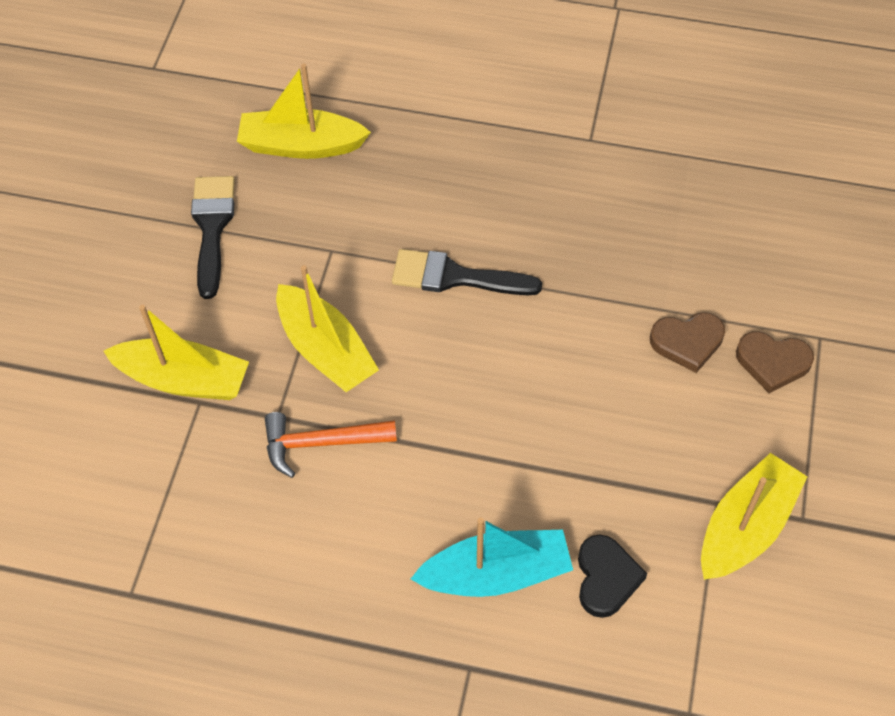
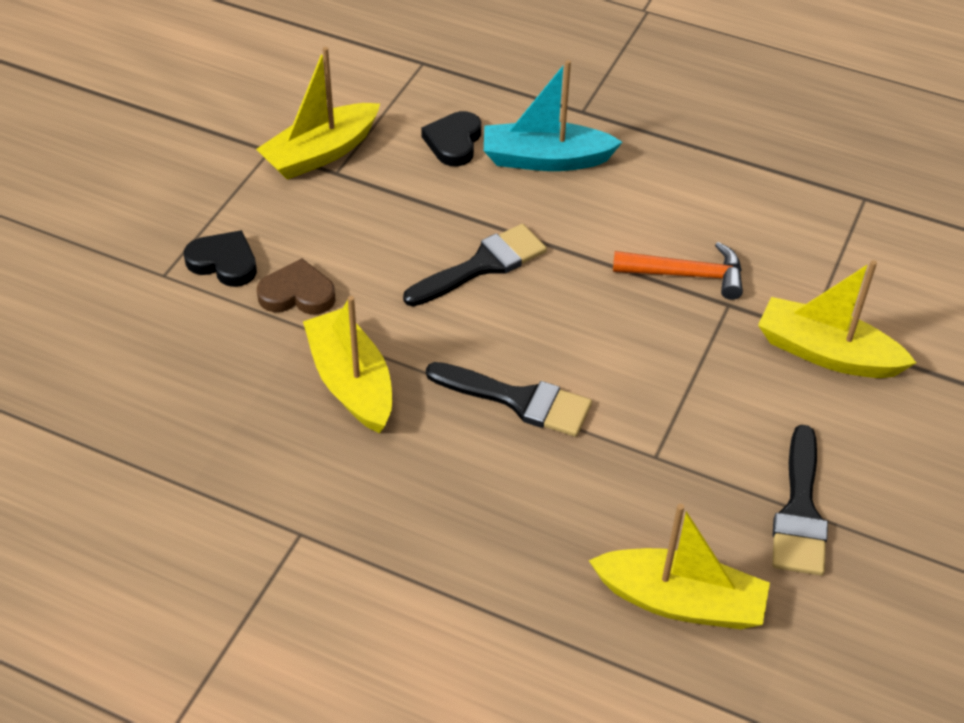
camera: 170 degrees left, 10 degrees down
yellow boat [276,265,379,392] -> yellow boat moved to [303,296,392,433]
brown heart [736,332,814,393] -> black heart [184,230,257,287]
none -> black brush [403,224,547,306]

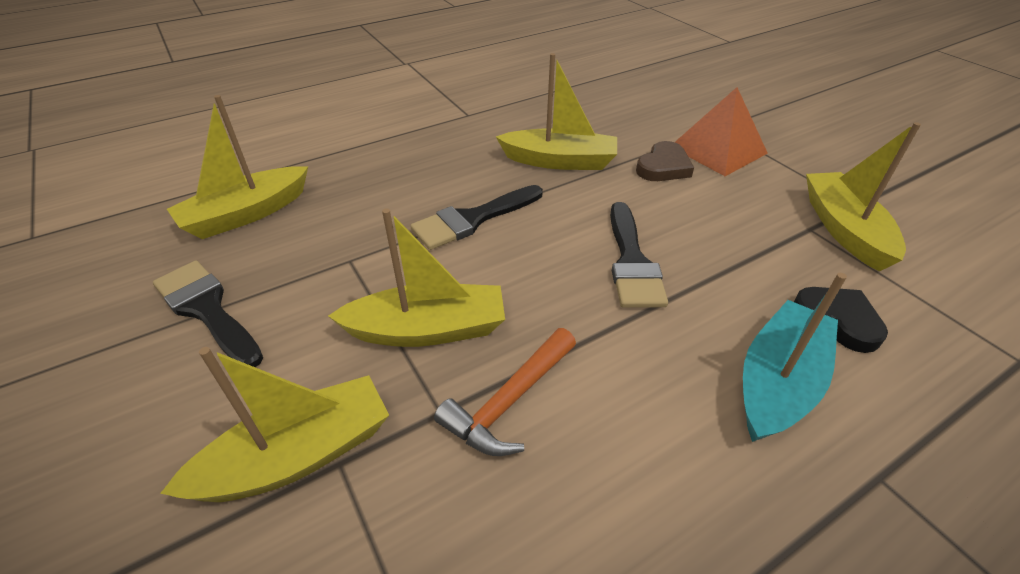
camera: 125 degrees right, 5 degrees down
black heart [184,230,257,287] -> orange pyramid [675,87,768,176]
none -> yellow boat [328,208,505,347]

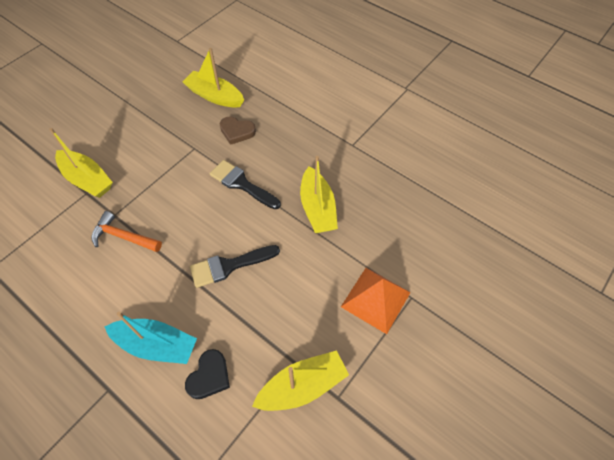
camera: 70 degrees right, 15 degrees up
black brush [153,261,263,367] -> none
yellow boat [328,208,505,347] -> none
brown heart [636,141,694,181] -> brown heart moved to [220,116,256,145]

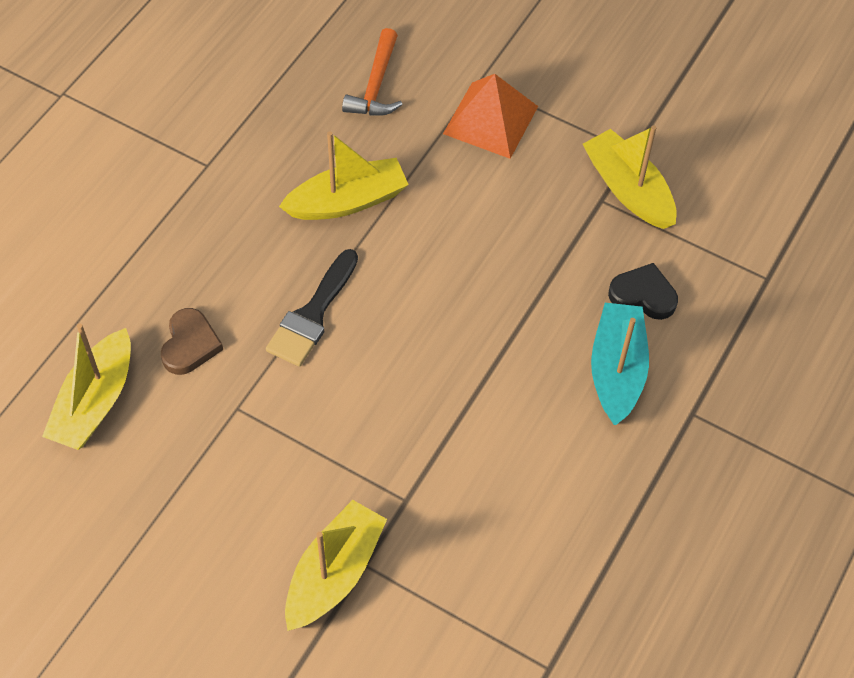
camera: 100 degrees left, 0 degrees up
orange hammer [91,211,162,252] -> orange hammer moved to [342,28,403,116]
black brush [190,245,280,288] -> none

